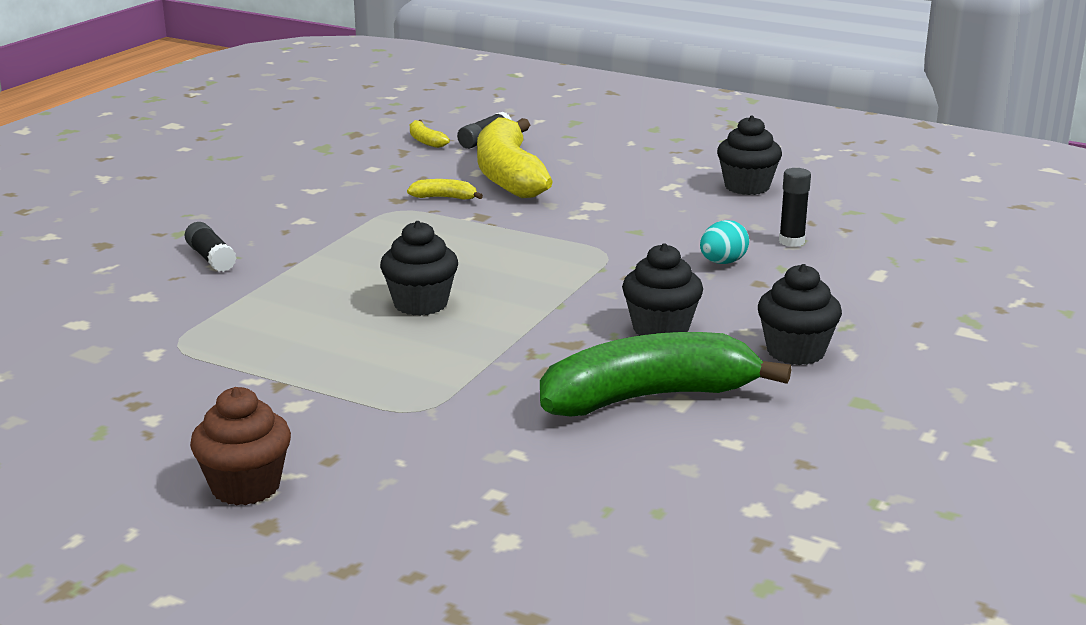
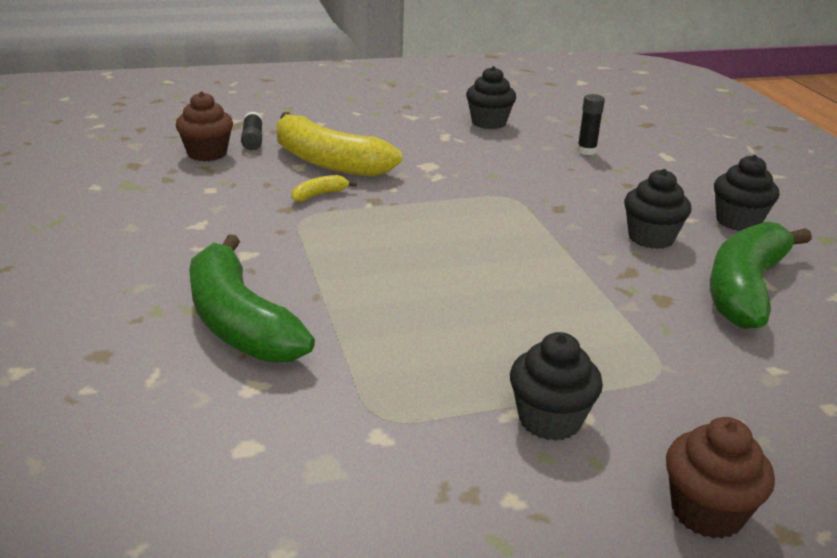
camera: 45 degrees left, 5 degrees up
black glue stick [185,222,237,272] -> green banana [189,234,315,363]
black cupcake [380,221,458,316] -> black cupcake moved to [510,332,603,441]
yellow banana [410,120,450,148] -> brown cupcake [176,91,233,161]
turquoise egg [700,220,749,264] -> none

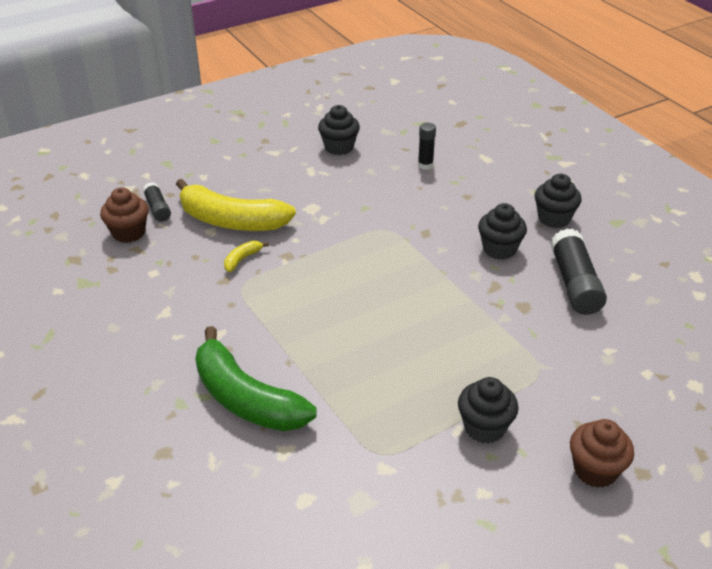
camera: 15 degrees left, 10 degrees up
green banana [710,221,812,329] -> black glue stick [550,228,607,315]

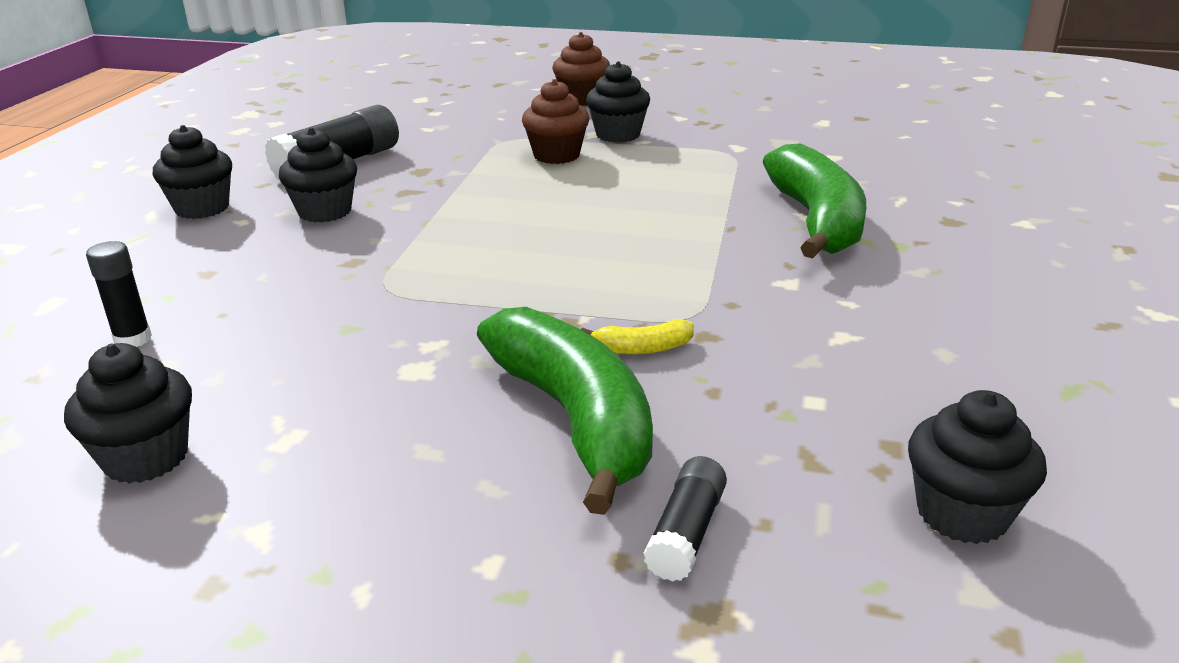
camera: 135 degrees left, 10 degrees down
brown cupcake [100,187,148,243] -> brown cupcake moved to [522,79,589,164]
yellow banana [176,179,296,231] -> green banana [477,307,653,515]
none -> black cupcake [908,390,1047,544]

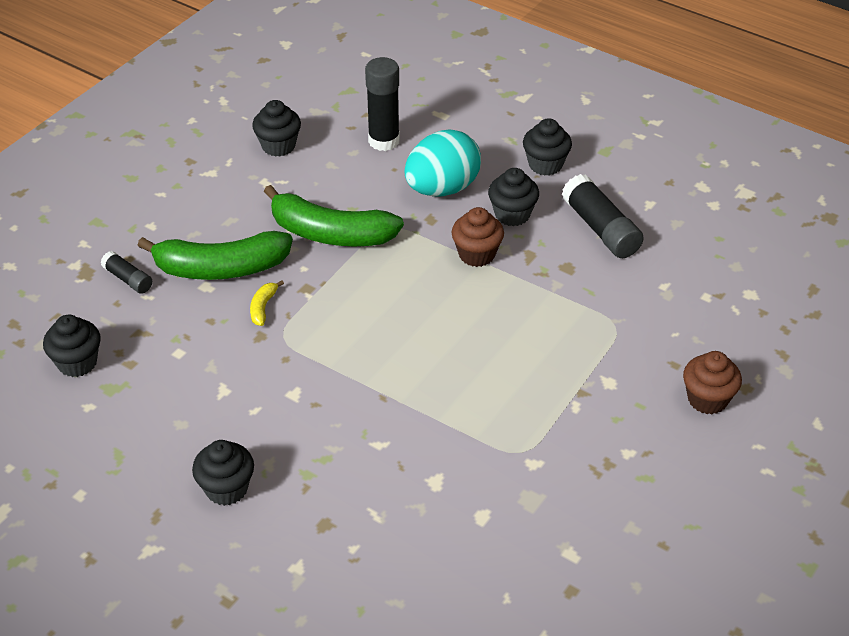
camera: 110 degrees right, 15 degrees up
black glue stick [86,241,152,347] -> black glue stick [365,57,400,151], size x1.80
brown cupcake [522,79,589,164] -> brown cupcake moved to [452,207,504,267]
black cupcake [586,61,650,143] -> black cupcake moved to [192,440,254,506]
green banana [763,143,866,259] -> green banana moved to [264,185,404,246]
none -> turquoise egg [404,129,481,196]

